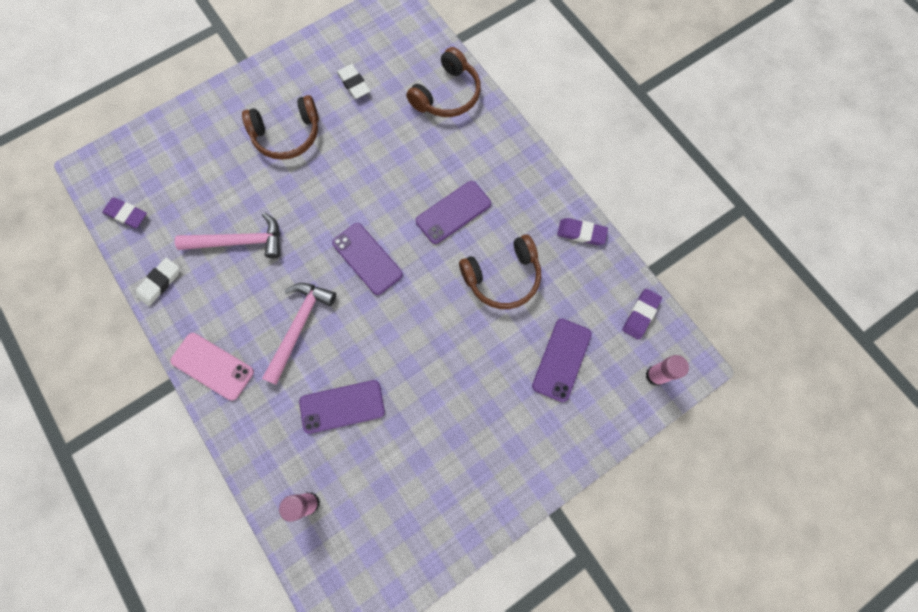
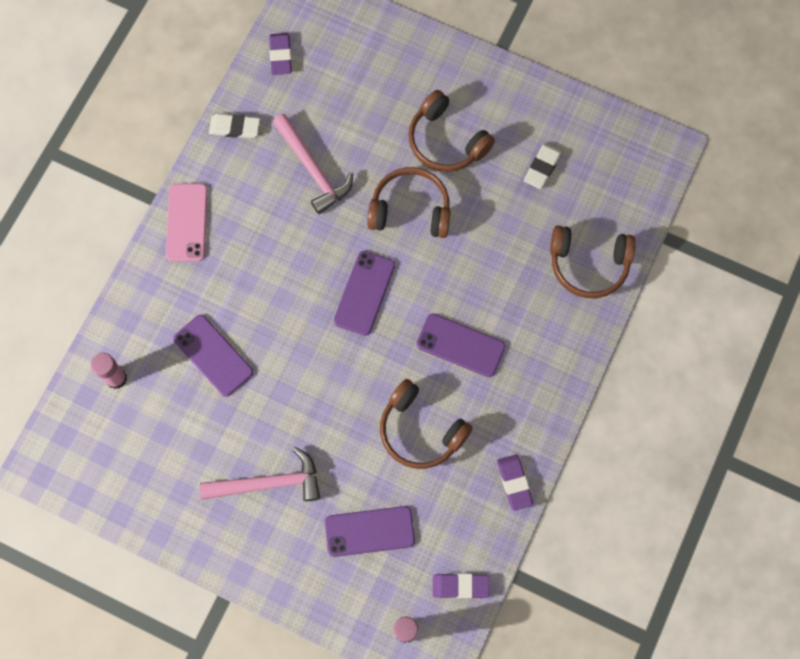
camera: 60 degrees right, 0 degrees up
pink hammer [262,283,336,385] -> pink hammer moved to [200,447,320,501]
none -> brown headphones [367,167,451,238]

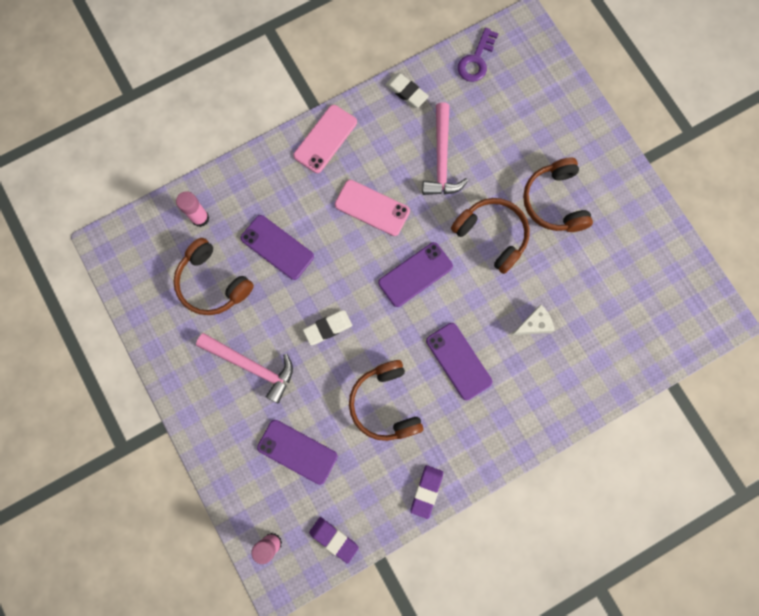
camera: 35 degrees right, 5 degrees up
purple phone [173,315,253,397] -> purple phone turned 45 degrees counterclockwise [241,215,314,280]
purple eraser [269,33,292,75] -> purple key [458,28,499,82]
white eraser [524,143,562,189] -> white eraser moved to [303,310,352,345]
brown headphones [550,225,636,298] -> brown headphones moved to [174,238,254,315]
none -> pink phone [335,180,410,236]
none -> white cheese [512,305,555,335]

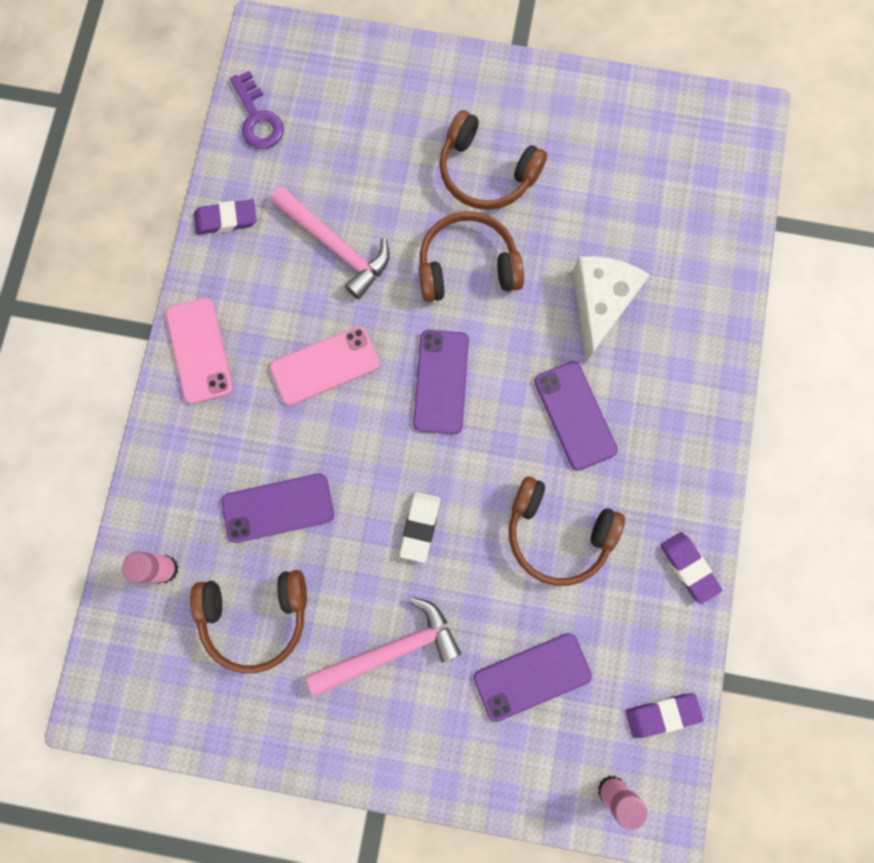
camera: 50 degrees left, 0 degrees up
white eraser [385,73,429,108] -> purple eraser [194,199,257,235]
purple phone [426,323,492,400] -> purple phone turned 60 degrees clockwise [534,361,618,471]
white cheese [512,305,555,335] -> white cheese [572,256,650,362], size x1.76

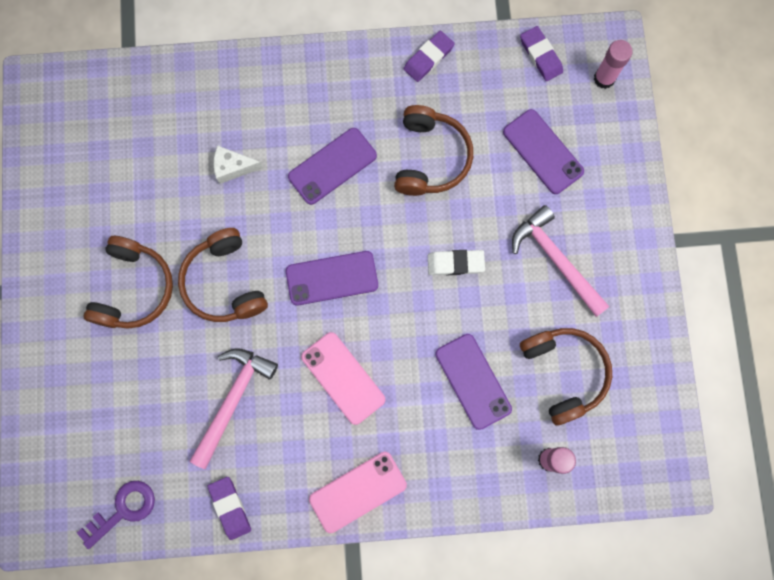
camera: 105 degrees left, 0 degrees up
white cheese [572,256,650,362] -> white cheese [214,145,263,184], size x0.57

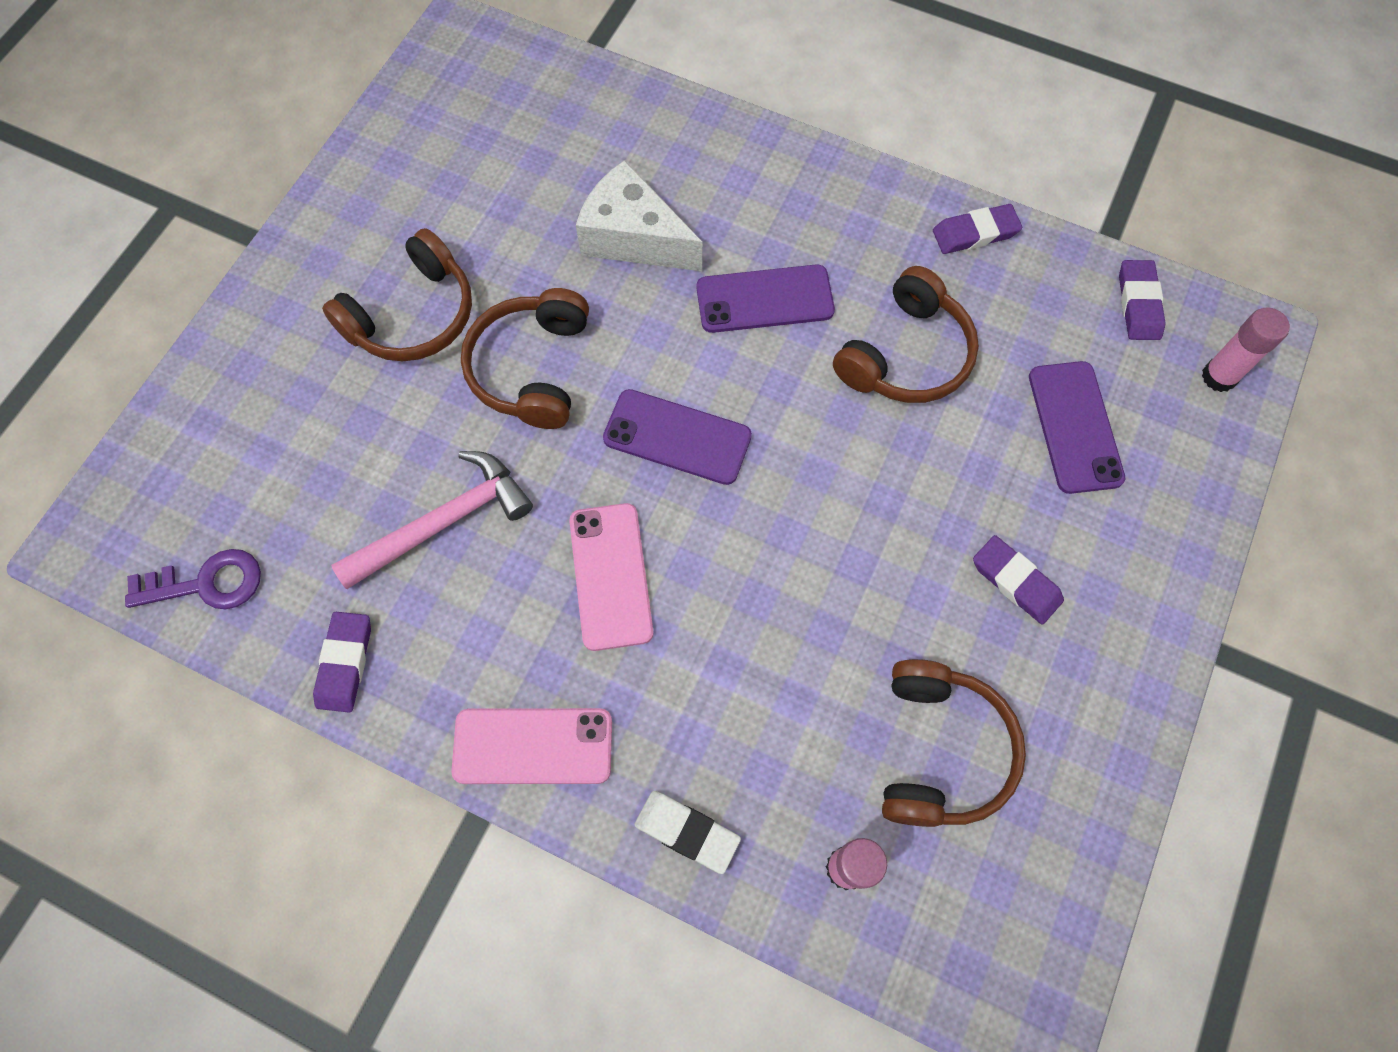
camera: 30 degrees right, 10 degrees down
white cheese [214,145,263,184] -> white cheese [576,160,702,271], size x1.76
white eraser [428,250,485,275] -> white eraser moved to [634,791,741,874]
purple phone [435,334,512,430] -> none
pink hammer [512,205,610,317] -> purple eraser [973,535,1064,624]

